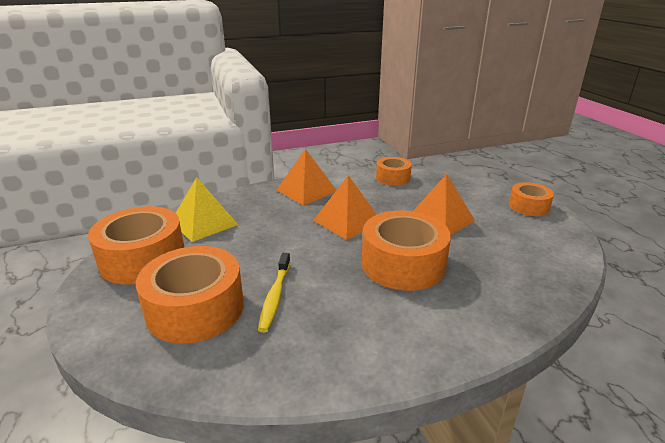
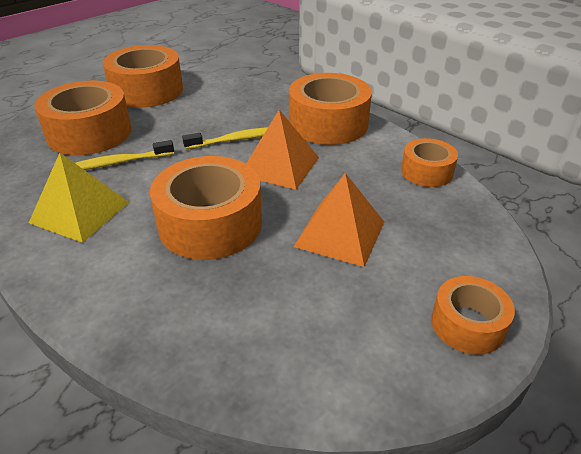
camera: 65 degrees right, 10 degrees up
yellow pyramid [176,177,238,242] -> yellow pyramid moved to [29,153,129,243]
orange pyramid [277,149,337,205] -> orange tape [289,73,372,145]
none -> yellow toothbrush [182,127,268,150]

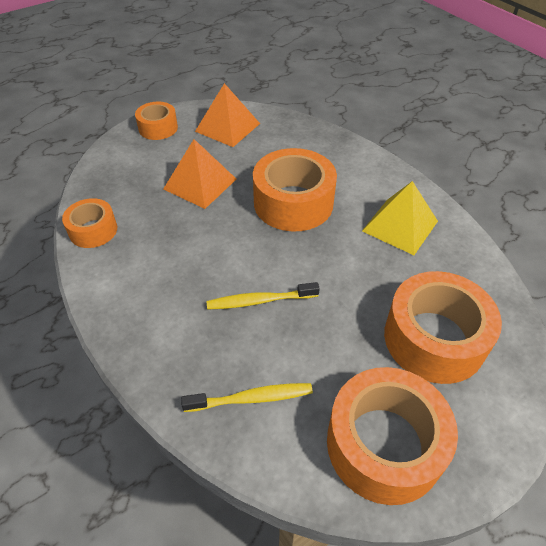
camera: 170 degrees left, 10 degrees up
yellow toothbrush [75,140,174,170] -> yellow toothbrush moved to [181,383,313,412]
orange pyramid [246,110,319,190] -> orange pyramid moved to [195,83,260,147]
orange tape [289,73,372,145] -> none

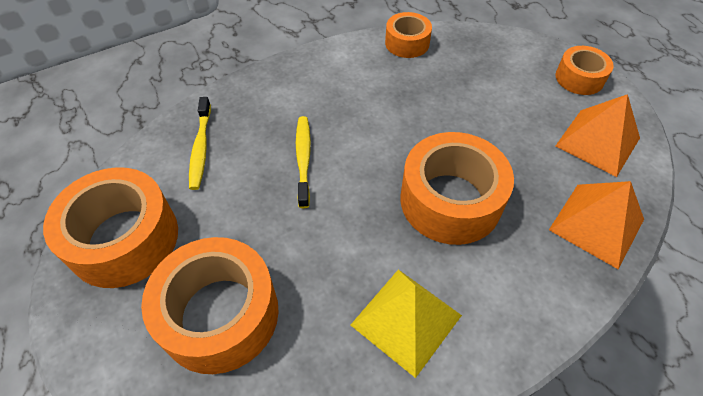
camera: 95 degrees right, 5 degrees up
orange pyramid [163,139,236,209] -> orange pyramid moved to [549,181,644,269]

